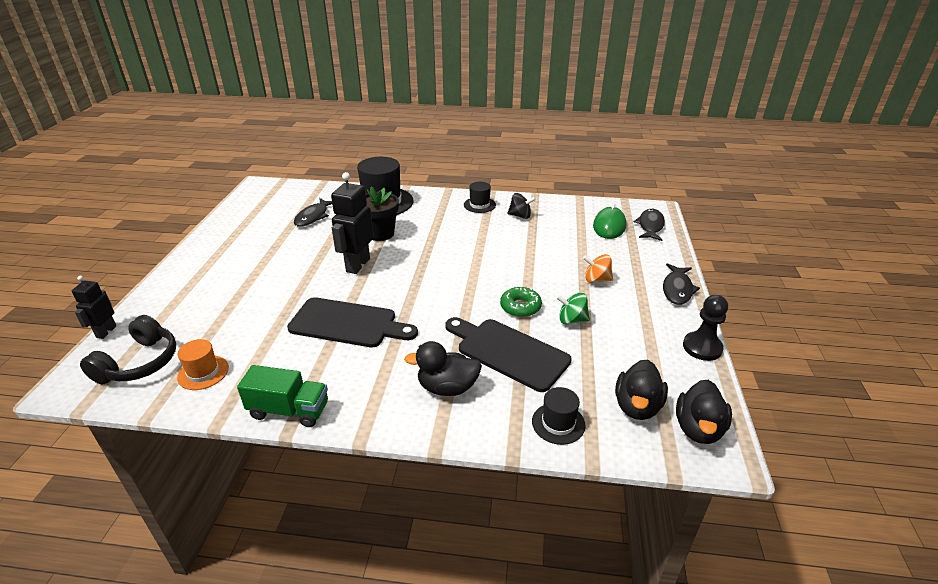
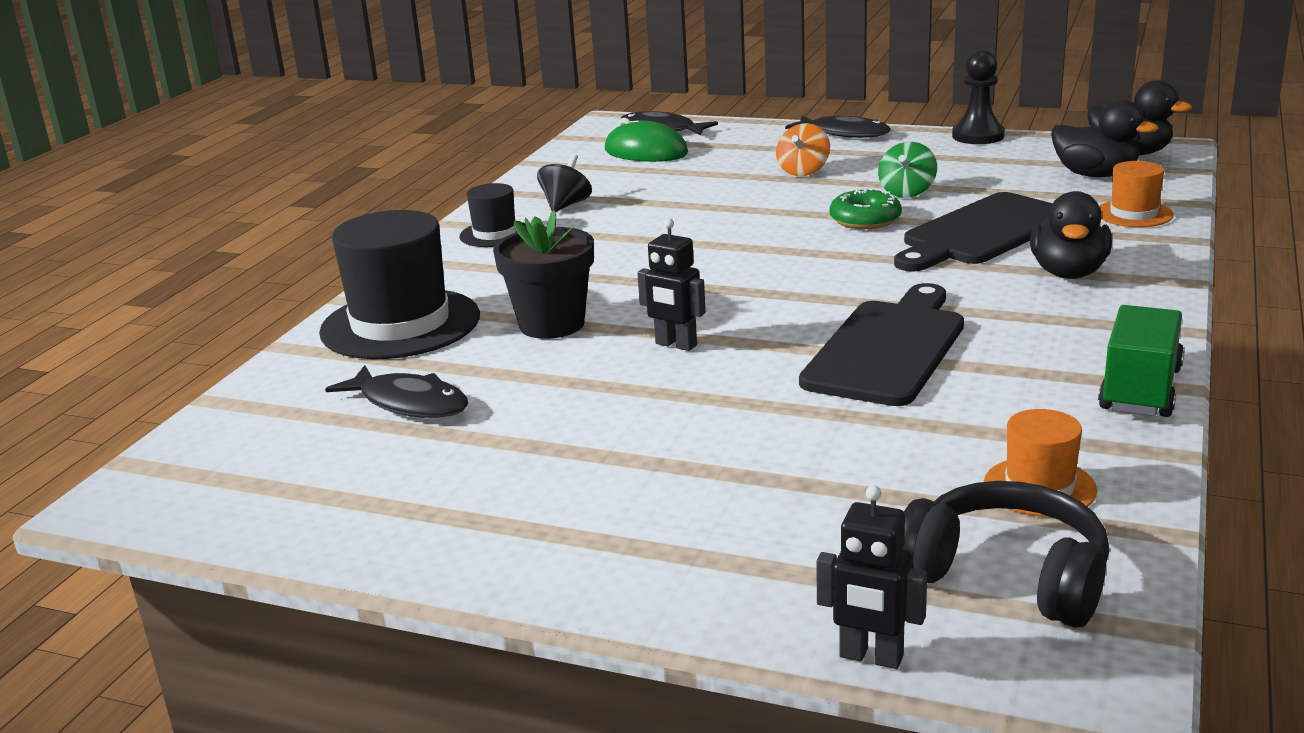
camera: 75 degrees left, 10 degrees down
black robot [331,172,374,274] -> black robot [637,218,706,351], size x0.59
black hat [532,387,586,445] -> orange hat [1099,161,1174,227]

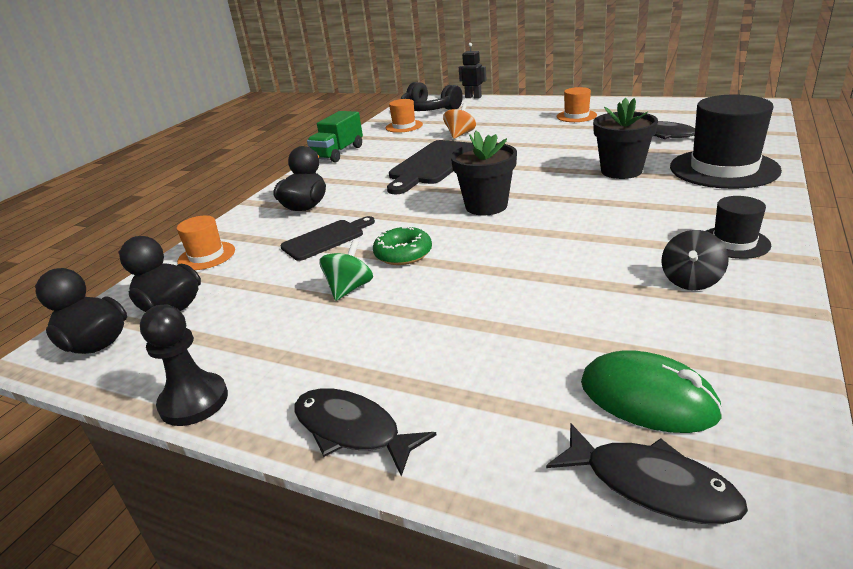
camera: 175 degrees left, 5 degrees up
black robot [637,218,706,351] -> none
orange spinning top [776,123,830,176] -> orange spinning top moved to [443,103,476,139]
black cutting board [894,192,1053,272] -> black cutting board [280,216,375,261], size x0.61
none -> black flower pot [451,131,517,215]
none -> orange hat [557,87,597,122]

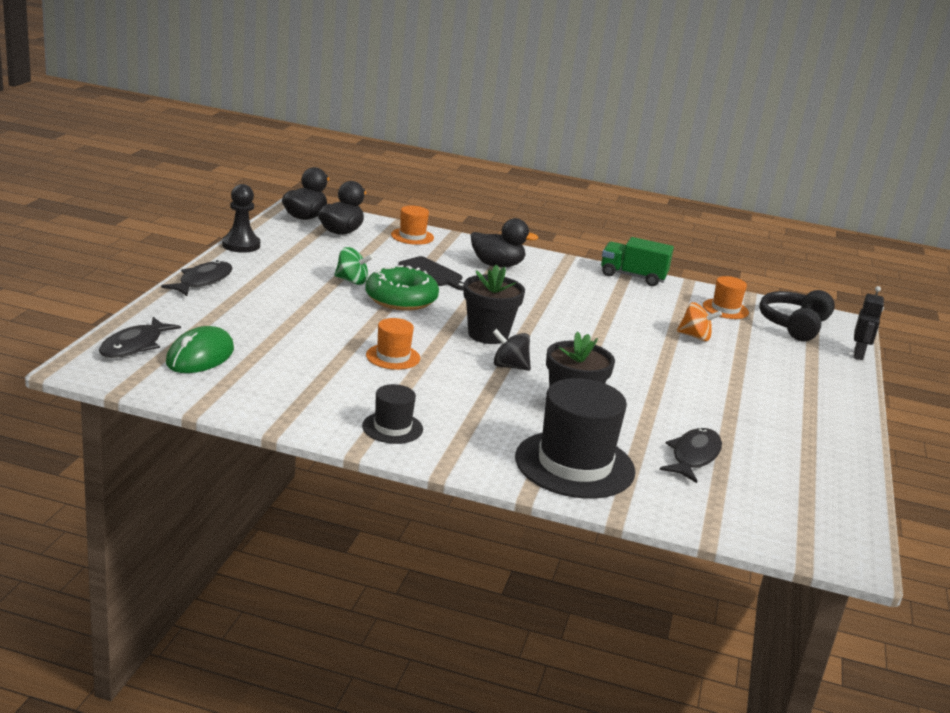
camera: 75 degrees right, 5 degrees down
green donut [373,227,432,265] -> green donut [365,265,439,311], size x1.52
black cutting board [387,140,472,194] -> none
orange hat [557,87,597,122] -> orange hat moved to [366,318,420,370]
black spinning top [661,230,729,290] -> black spinning top moved to [492,329,531,371]

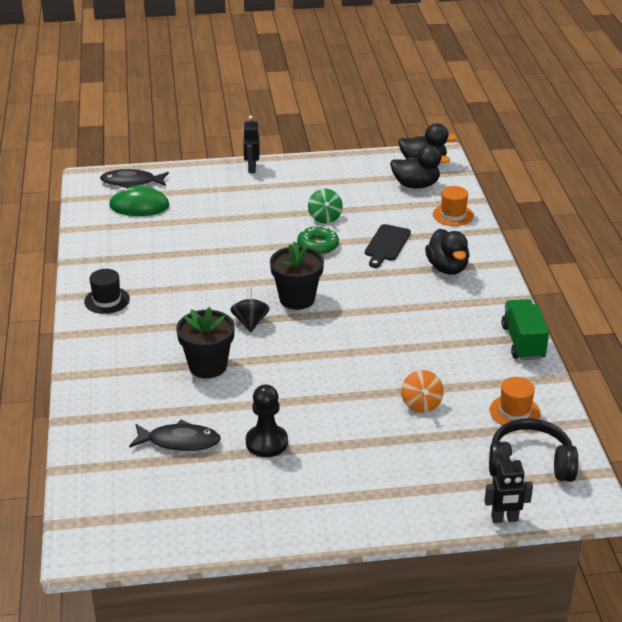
camera: 70 degrees right, 10 degrees up
black fish [161,260,233,296] -> black robot [243,115,260,173]
black pawn [222,184,260,253] -> black pawn moved to [246,384,288,457]
green donut [365,265,439,311] -> green donut [297,225,339,255], size x0.66
orange hat [366,318,420,370] -> none
black hat [515,378,636,499] -> none

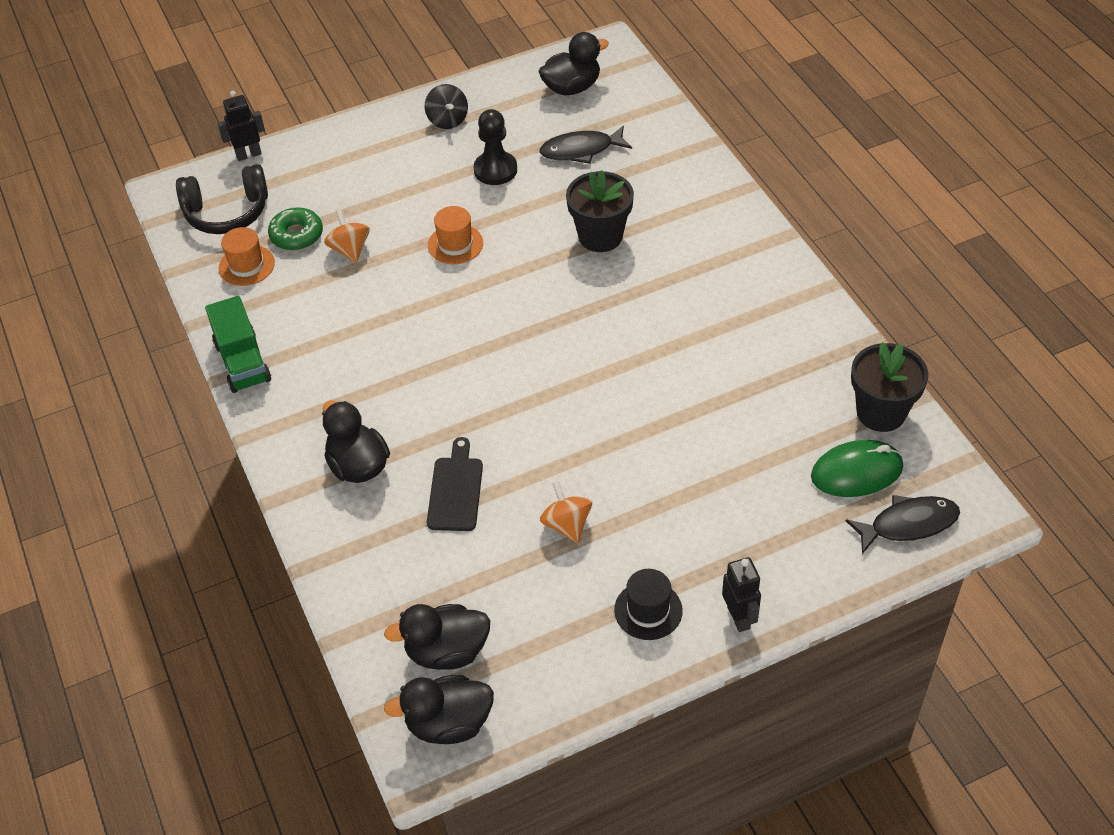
camera: 165 degrees right, 15 degrees up
black hat [84,269,130,314] -> black hat moved to [614,569,683,640]
black spinning top [230,287,270,332] -> black spinning top moved to [425,84,468,129]
black flower pot [270,241,324,310] -> black flower pot moved to [851,342,928,432]
green donut [297,225,339,255] -> green donut moved to [268,207,323,250]
green spinning top [308,189,343,223] -> orange spinning top [540,481,592,543]
orange hat [433,186,474,226] -> orange hat moved to [428,206,483,264]
none -> black duck [538,32,609,95]

